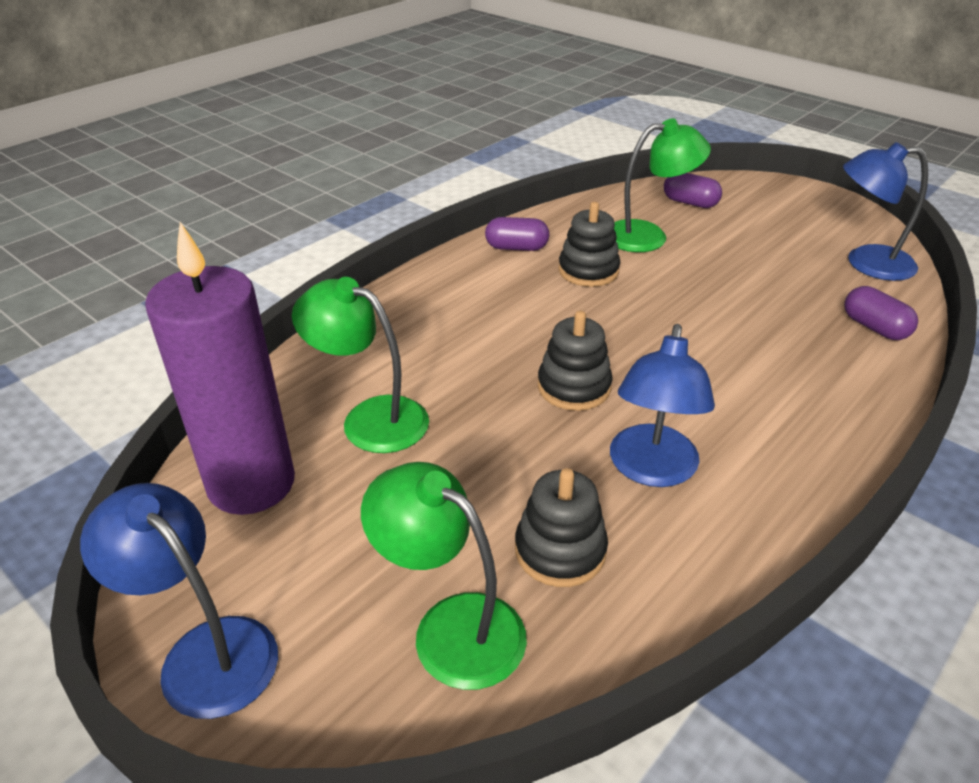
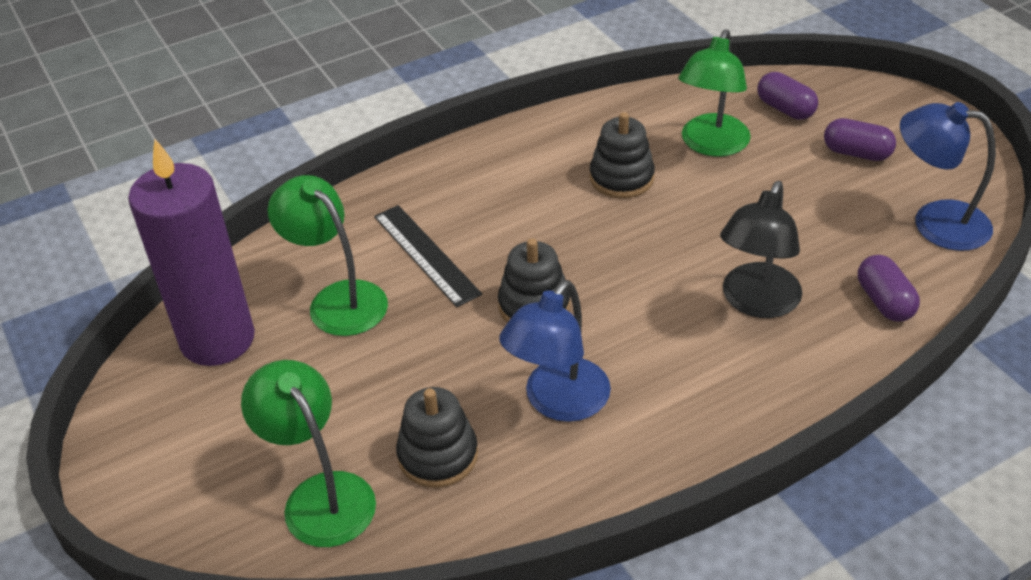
camera: 20 degrees right, 5 degrees up
blue lamp [80,483,278,719] -> none
purple capsule [485,217,549,251] -> purple capsule moved to [824,118,896,161]
green lamp [614,118,711,252] -> green lamp turned 105 degrees clockwise [678,29,751,157]
none -> black ruler [374,205,482,307]
none -> black lamp [720,181,802,318]

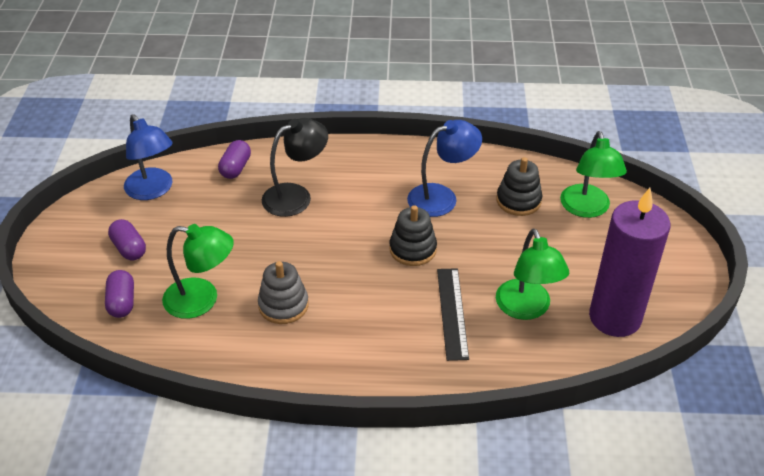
camera: 150 degrees left, 0 degrees up
black stacking toy [590,112,655,199] -> grey stacking toy [258,261,309,324]
green lamp [678,29,751,157] -> green lamp turned 45 degrees clockwise [162,224,234,319]

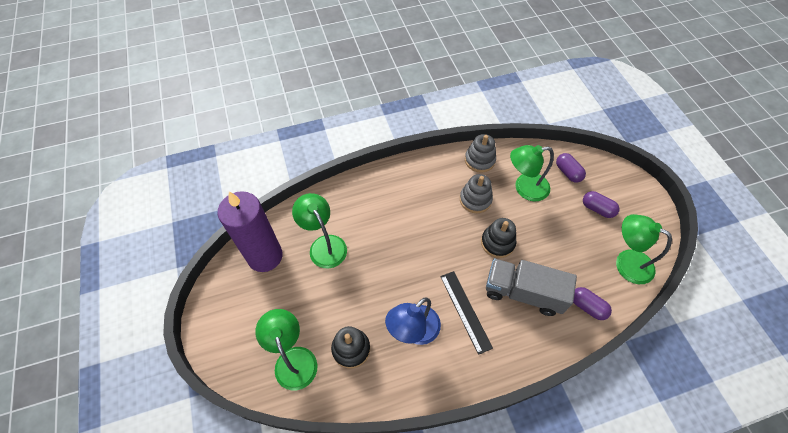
camera: 160 degrees right, 15 degrees up
blue lamp [124,114,173,200] -> green lamp [616,214,672,284]
purple capsule [218,140,251,179] -> purple capsule turned 45 degrees counterclockwise [573,287,612,320]
black lamp [262,118,328,217] -> grey truck [486,259,577,316]
black stacking toy [389,205,437,266] -> black stacking toy moved to [481,218,516,258]
black ruler [437,268,469,361] -> black ruler moved to [440,271,493,355]
none -> grey stacking toy [465,134,496,173]

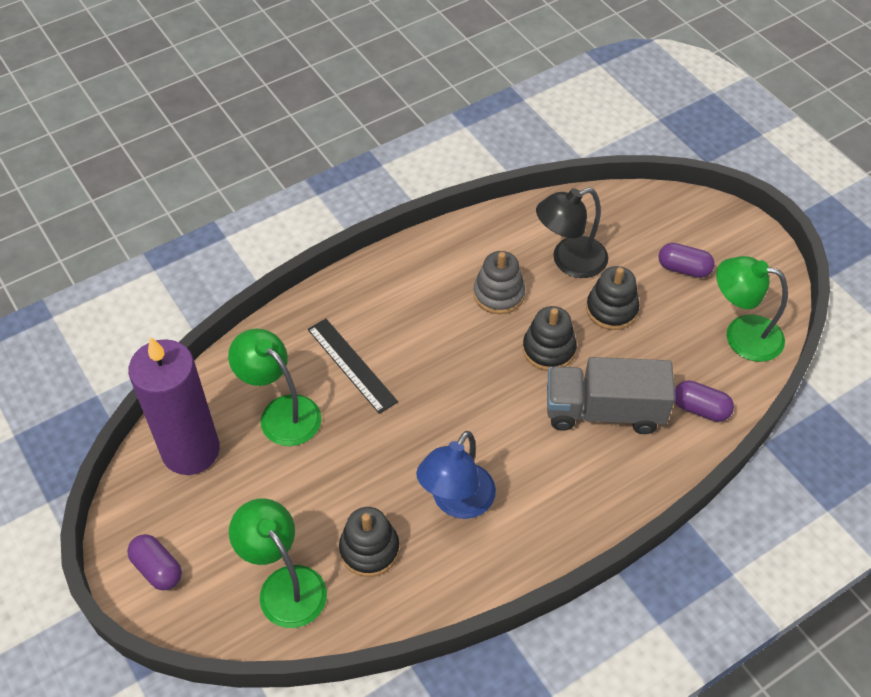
camera: 15 degrees left, 5 degrees down
black ruler [440,271,493,355] -> black ruler moved to [308,318,398,414]
grey stacking toy [465,134,496,173] -> none
green lamp [510,145,554,201] -> black lamp [536,188,608,278]
purple capsule [556,153,586,183] -> purple capsule moved to [127,534,182,590]
none -> black stacking toy [586,266,640,330]

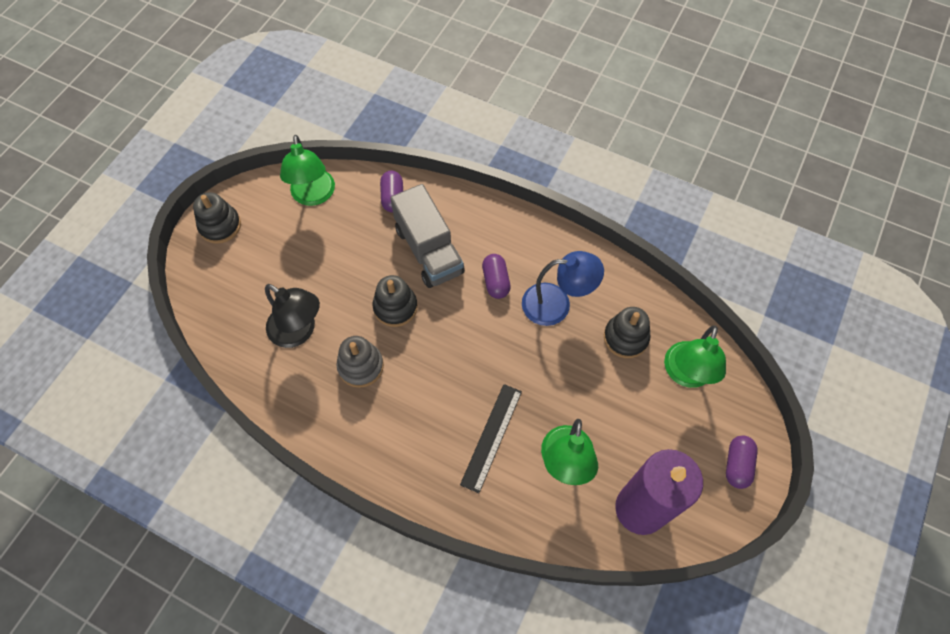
camera: 120 degrees left, 10 degrees up
black stacking toy [586,266,640,330] -> black stacking toy moved to [193,192,241,244]
purple capsule [658,243,715,278] -> purple capsule moved to [482,254,511,299]

